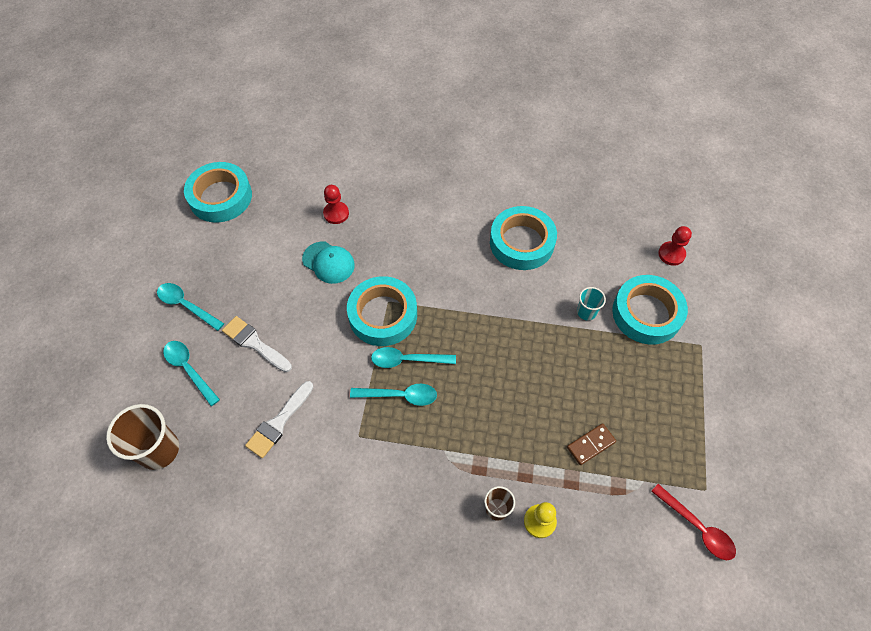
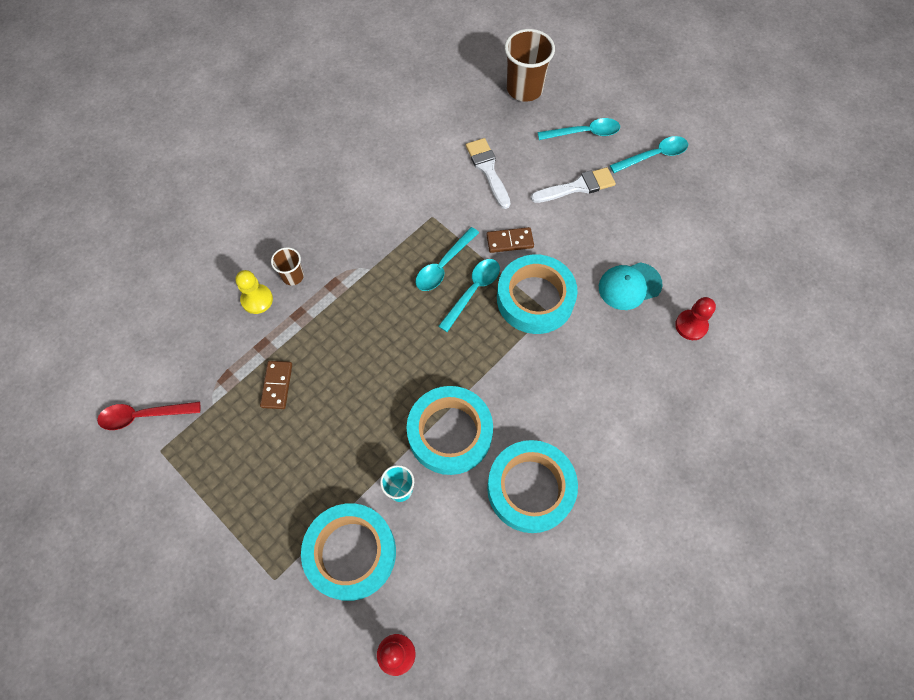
camera: 125 degrees right, 5 degrees up
turquoise tape [184,162,252,223] -> turquoise tape moved to [407,386,493,475]
none -> brown domino [487,227,534,253]

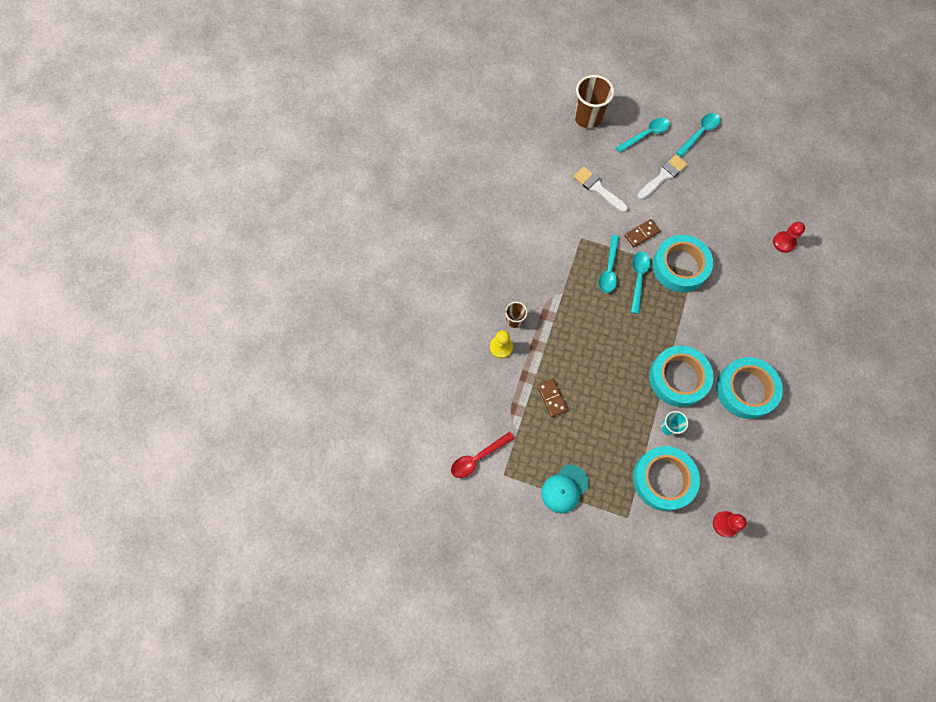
camera: 25 degrees left, 5 degrees up
turquoise cap [599,262,663,310] -> turquoise cap moved to [541,465,589,513]

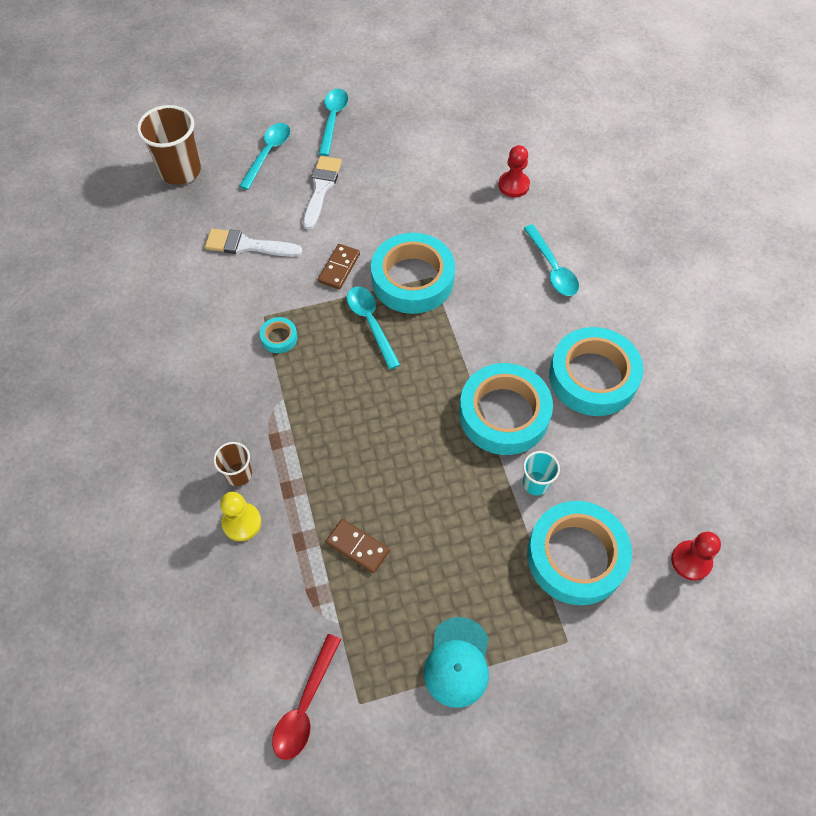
camera: 35 degrees left, 10 degrees down
turquoise spoon [598,235,619,293] -> turquoise spoon moved to [524,224,579,296]
none -> turquoise tape [260,317,298,353]

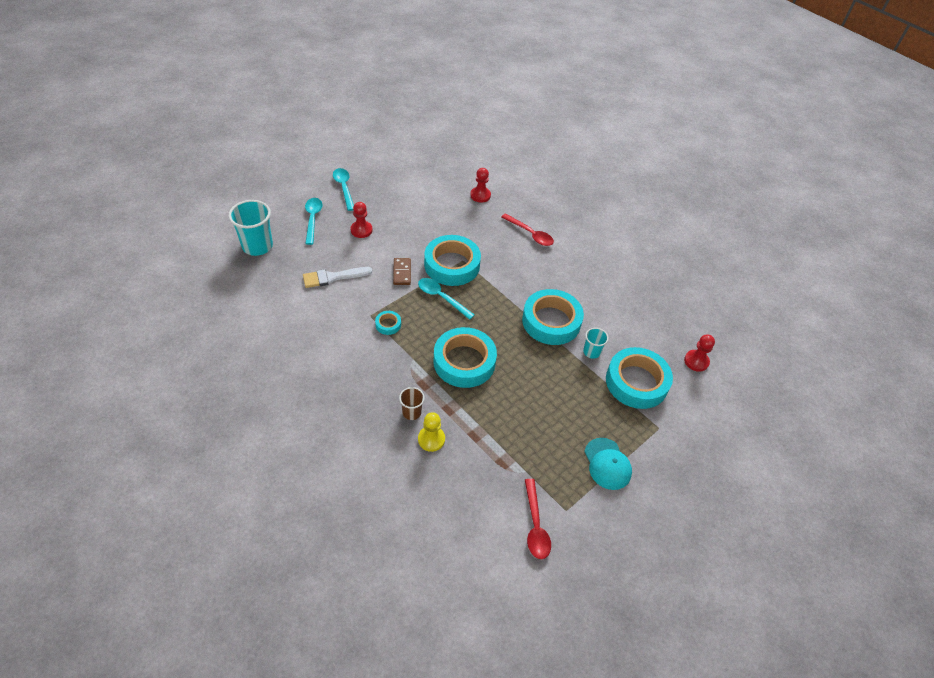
camera: 30 degrees left, 10 degrees down
brown cup [137,105,201,185] -> turquoise cup [228,200,273,256]
white brush [303,156,342,230] -> red pawn [351,202,372,238]
brown domino [326,519,390,573] -> none
turquoise spoon [524,224,579,296] -> red spoon [501,213,554,246]
turquoise tape [549,327,644,416] -> turquoise tape moved to [433,327,497,388]

